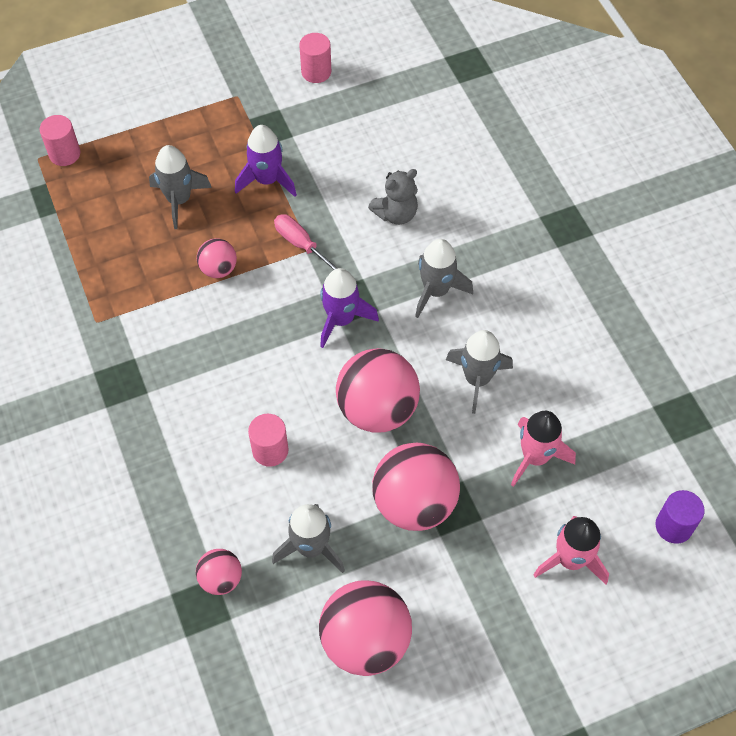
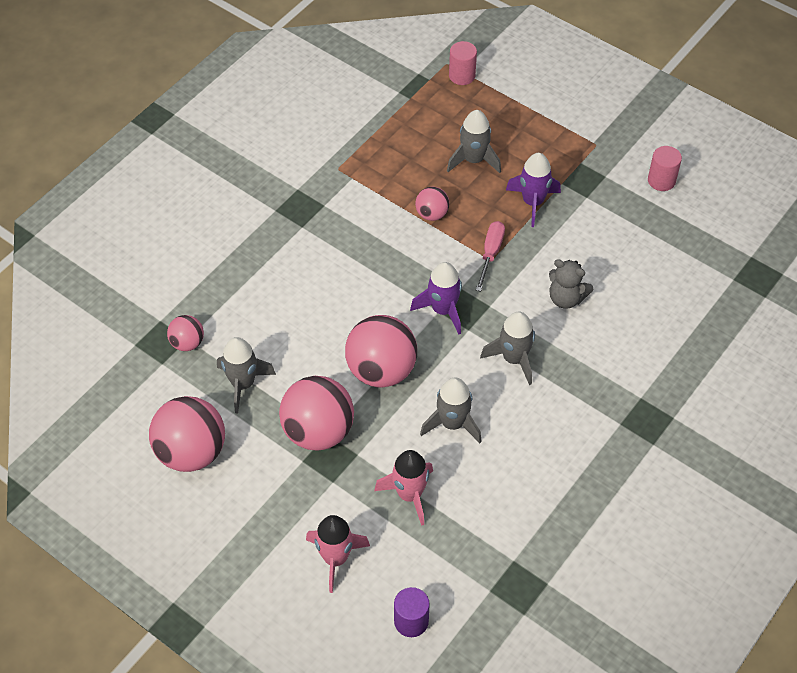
camera: 60 degrees right, 5 degrees down
pink cylinder [248,414,289,467] -> none

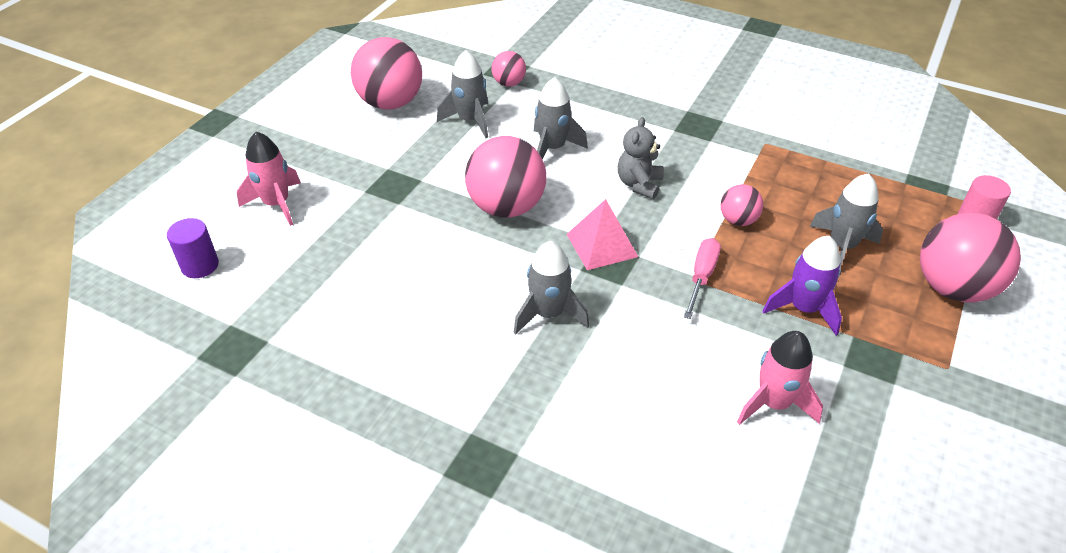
camera: 80 degrees right, 10 degrees down
pink ball [279,376,354,451] -> pink ball moved to [920,213,1021,302]
pink rocket [374,450,433,526] -> pink rocket moved to [737,331,823,425]
purple rocket [410,262,462,334] -> pink pyramid [567,199,638,270]
grey rocket [420,378,482,443] -> grey rocket moved to [534,77,588,160]
pink screwdriver [476,221,505,291] -> pink screwdriver turned 75 degrees counterclockwise [684,238,721,319]
grey teddy bear [549,259,593,309] -> grey teddy bear moved to [618,117,664,199]
pink cylinder [648,146,682,191] -> none

